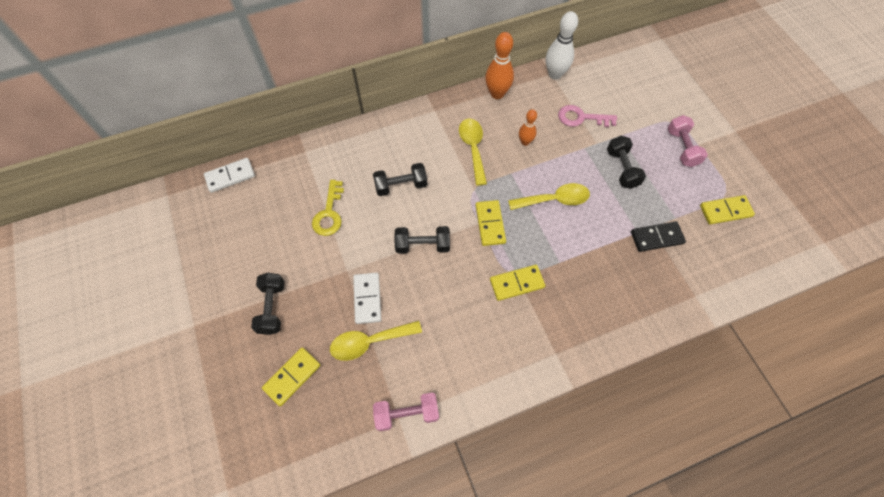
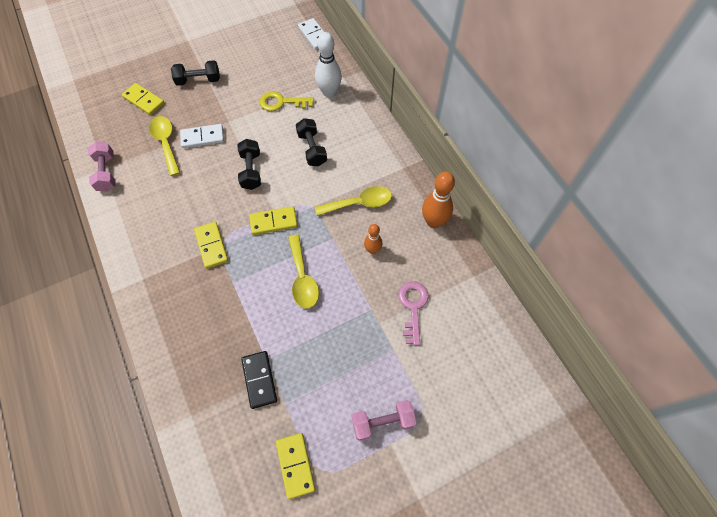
camera: 85 degrees right, 0 degrees up
white bowling pin [546,11,578,80] -> white bowling pin moved to [315,32,342,98]
black dumbbell [607,136,646,189] -> none

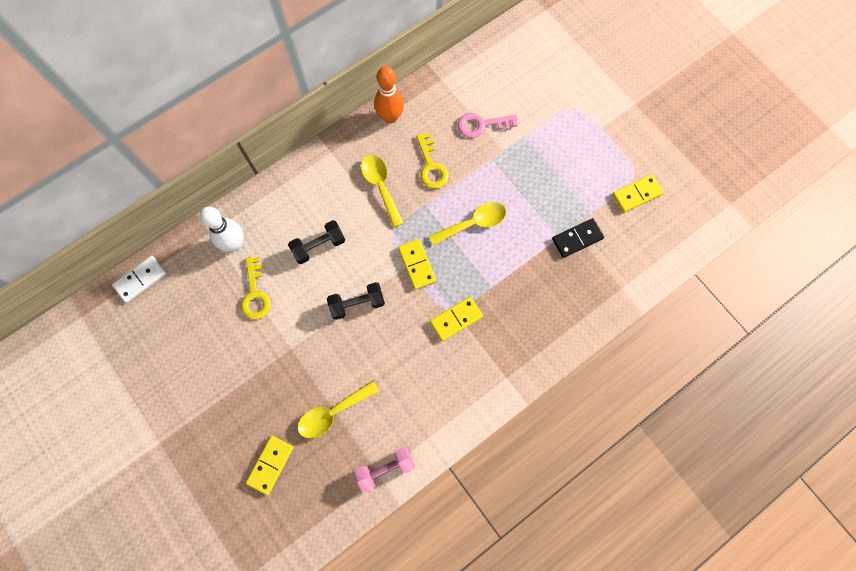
camera: 100 degrees left, 10 degrees up
black dumbbell [171,60,220,86] -> none
white domino [180,124,224,148] -> none
pink dumbbell [352,400,416,441] -> none
orange bowling pin [364,224,382,254] -> yellow key [416,133,449,189]

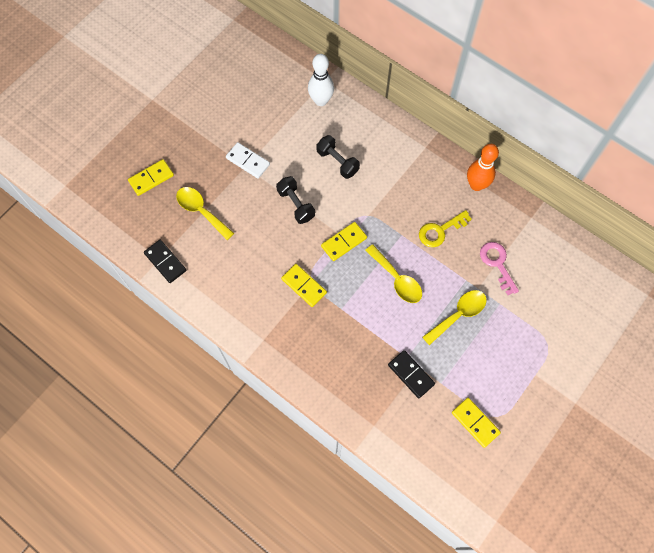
camera: 75 degrees right, 5 degrees down
white domino [112,256,166,303] -> white domino moved to [226,142,270,179]
yellow key [241,257,271,320] -> none
yellow domino [246,436,294,495] -> yellow domino turned 45 degrees counterclockwise [128,159,174,196]
pink dumbbell [353,447,415,493] -> black domino [144,240,186,283]
yellow spoon [361,155,404,227] -> yellow spoon moved to [422,290,487,345]

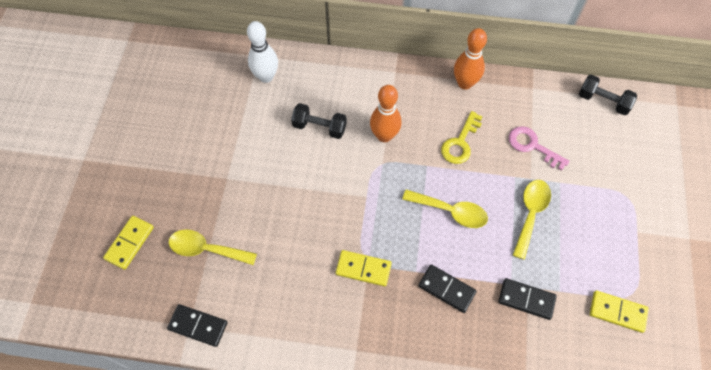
camera: 30 degrees left, 5 degrees down
white domino [226,142,270,179] -> none
black dumbbell [276,176,315,224] -> black dumbbell moved to [579,75,637,115]
yellow domino [321,222,367,261] -> none
none -> orange bowling pin [370,85,401,142]
none -> black domino [418,264,477,313]

